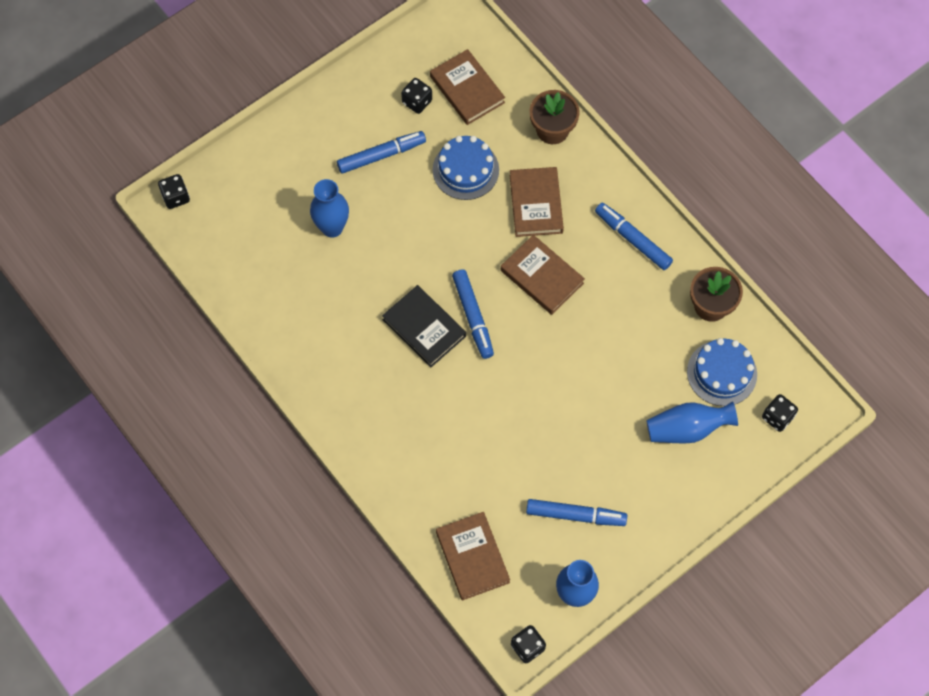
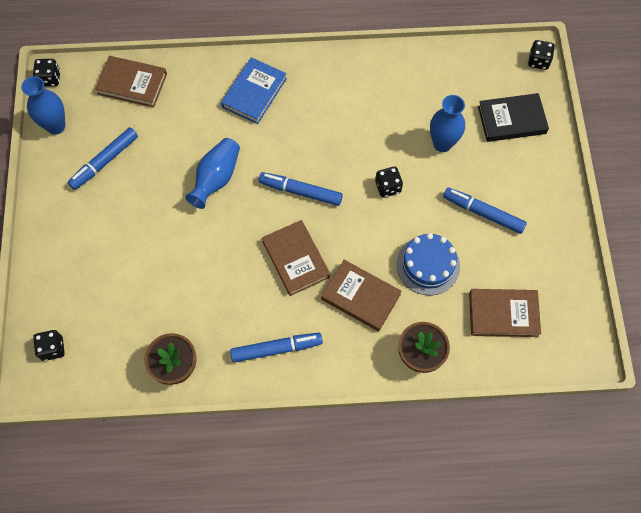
camera: 125 degrees right, 0 degrees up
blue marker [337,131,426,174] -> blue marker turned 105 degrees clockwise [443,187,527,234]
black book [382,285,466,367] -> black book moved to [478,93,549,142]
black dice [401,78,432,114] -> black dice moved to [375,167,403,198]
brown book [501,235,585,315] -> brown book turned 75 degrees clockwise [262,220,330,296]
blue vase [646,401,738,444] -> blue vase moved to [185,138,240,209]
blue cake [687,338,757,406] -> none
none -> blue book [221,57,287,124]

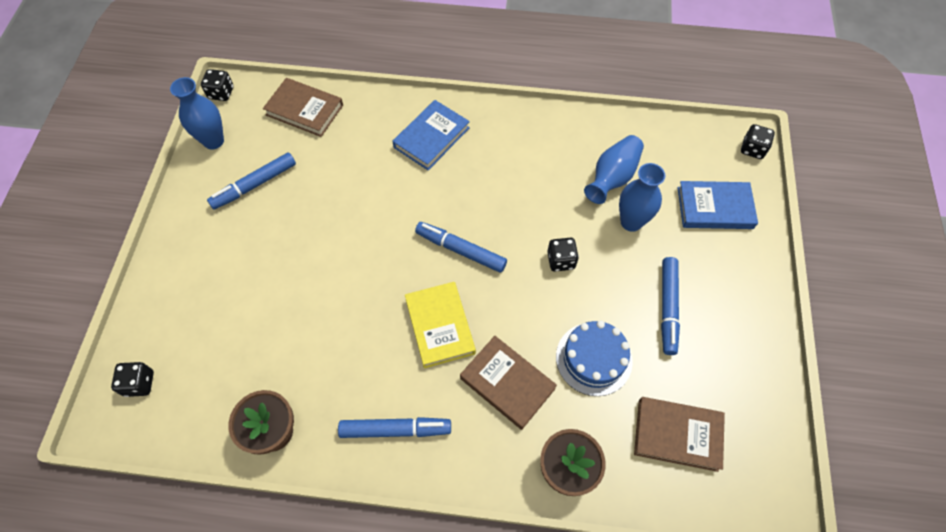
camera: 10 degrees right, 5 degrees down
blue vase [185,138,240,209] -> blue vase moved to [584,135,644,204]
brown book [262,220,330,296] -> yellow book [405,282,476,368]
blue marker [443,187,527,234] -> blue marker turned 120 degrees counterclockwise [661,257,680,355]
black book [478,93,549,142] -> blue book [677,181,758,229]

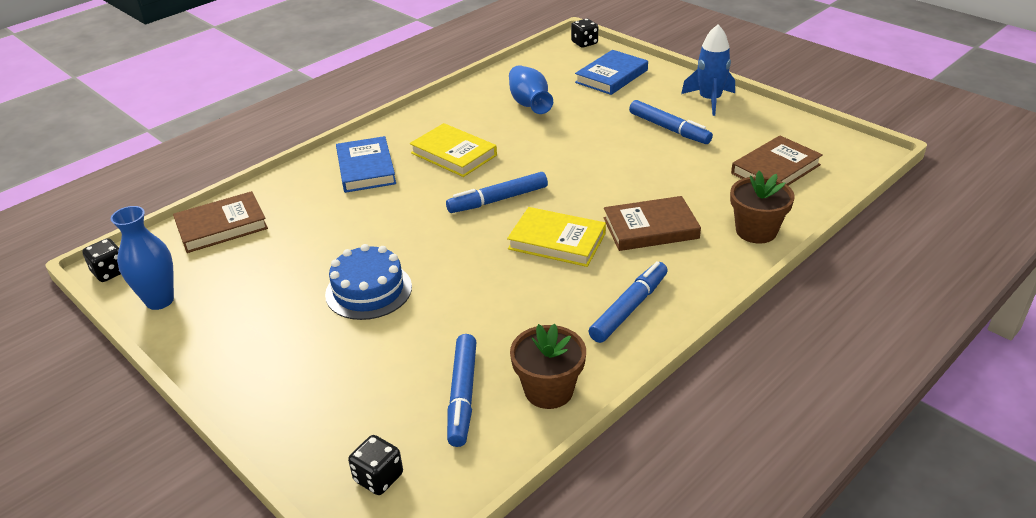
camera: 50 degrees left, 25 degrees down
blue marker [207,152,296,210] -> blue marker moved to [447,334,476,447]
black dice [547,238,579,272] -> none
blue cake [556,321,633,396] -> blue cake moved to [325,244,412,320]
blue vase [619,163,666,232] -> none
none -> yellow book [410,123,497,177]
none -> blue rocket [681,25,735,116]

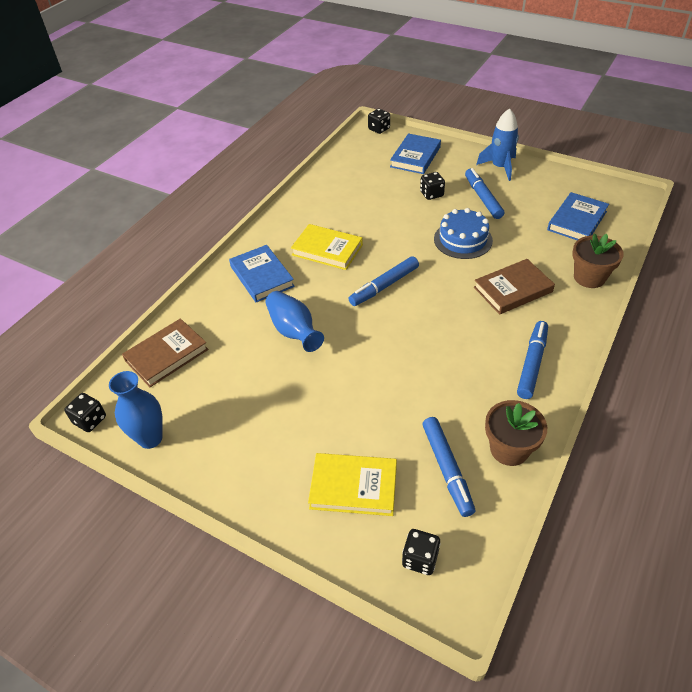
camera: 15 degrees left, 10 degrees up
blue cake [325,244,412,320] -> blue cake moved to [434,208,493,259]
yellow book [507,207,606,267] -> yellow book moved to [308,453,397,516]
blue vase [509,65,553,114] -> blue vase moved to [266,291,324,352]
blue marker [629,100,713,144] -> blue marker turned 135 degrees counterclockwise [465,168,504,219]
brown book [731,136,823,185] -> blue book [547,192,609,240]
none -> black dice [420,172,445,200]

